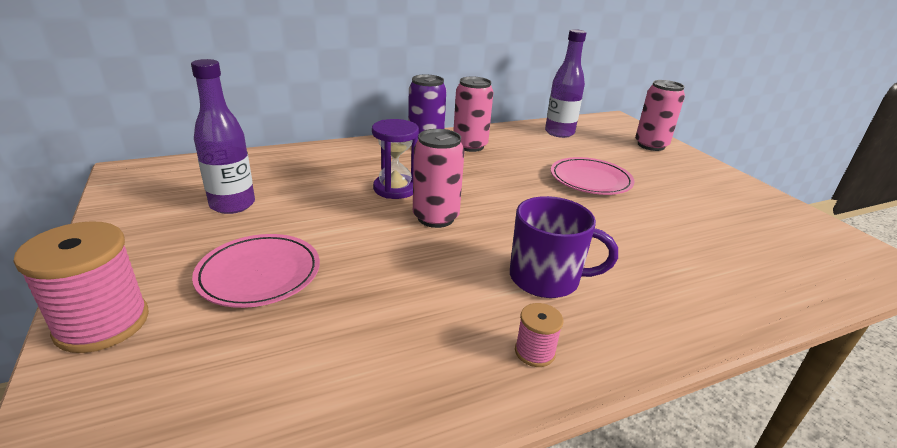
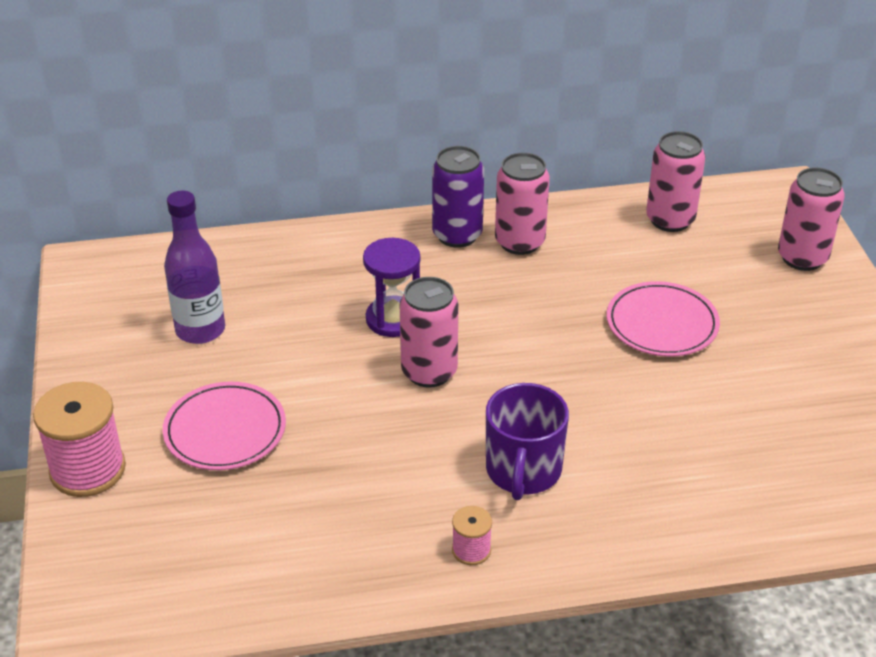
camera: 15 degrees right, 10 degrees up
purple mug [510,196,618,298] -> purple mug turned 75 degrees clockwise [486,383,569,500]
purple bottle [545,29,586,138] -> pink can [646,131,705,232]

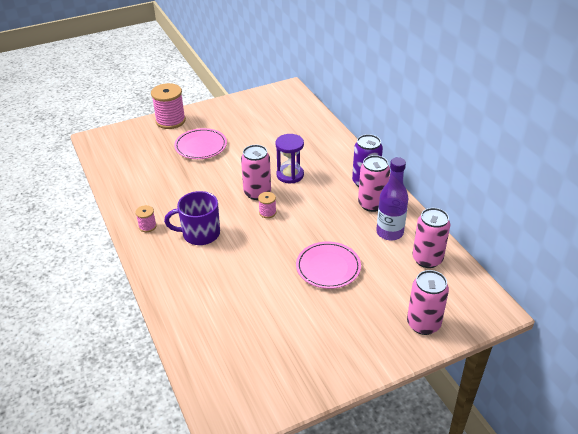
camera: 75 degrees right, 0 degrees up
purple bottle [164,190,225,344] -> purple bottle moved to [376,157,408,240]
none -> pink spool [258,192,276,218]

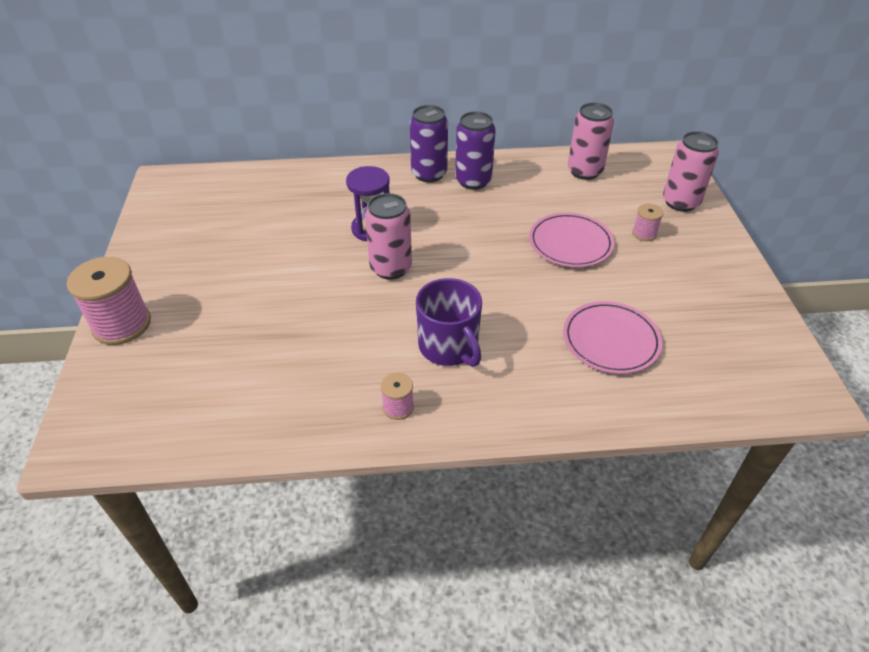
camera: 70 degrees left, 5 degrees up
purple mug [164,191,220,245] -> purple mug turned 45 degrees counterclockwise [416,278,482,367]
pink plate [174,128,227,159] -> pink plate moved to [563,301,663,374]
pink spool [258,192,276,218] -> pink spool moved to [632,203,664,241]
pink can [358,155,390,212] -> purple can [455,111,496,190]
purple bottle [376,157,408,240] -> none

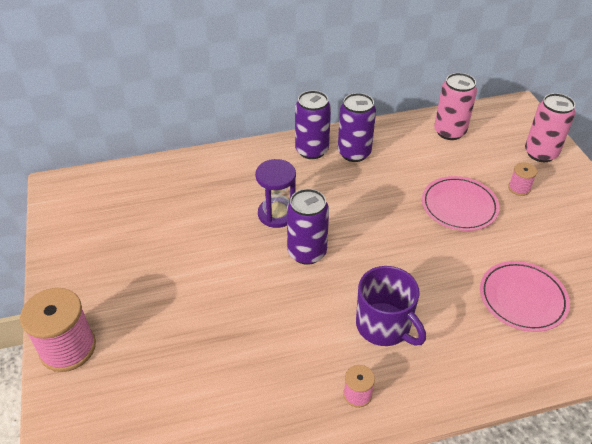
camera: 10 degrees left, 0 degrees up
pink can [365,193,412,280] -> purple can [287,189,329,265]

